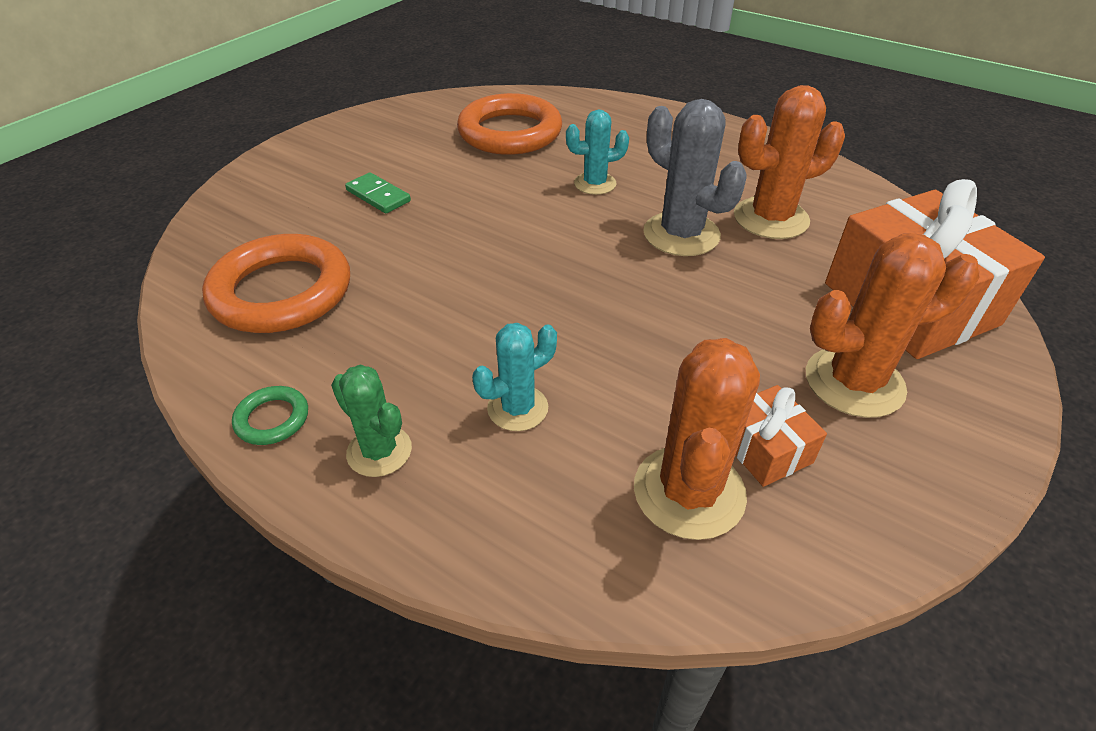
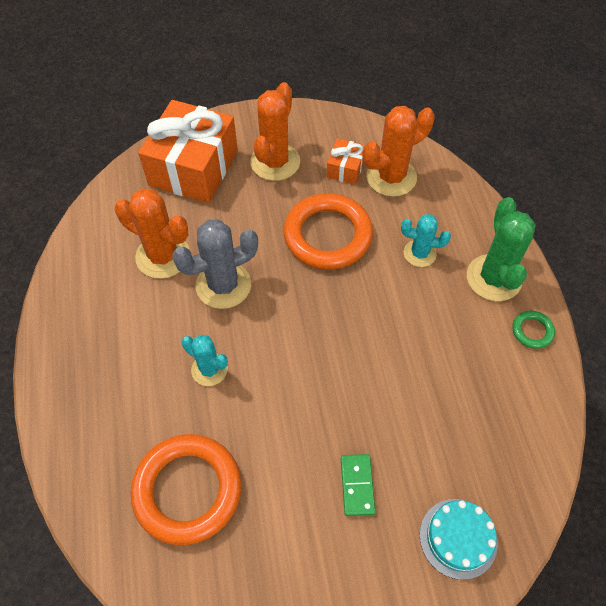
camera: 135 degrees left, 15 degrees up
orange ring [202,234,350,333] -> orange ring moved to [284,193,373,270]
green cactus [331,365,412,477] -> green cactus [467,197,536,301], size x1.64
grey cactus [643,99,747,256] -> grey cactus turned 60 degrees clockwise [172,219,258,309]
orange cactus [806,233,980,418] -> orange cactus turned 75 degrees clockwise [251,82,300,181]
none -> turquoise cake [420,499,498,580]

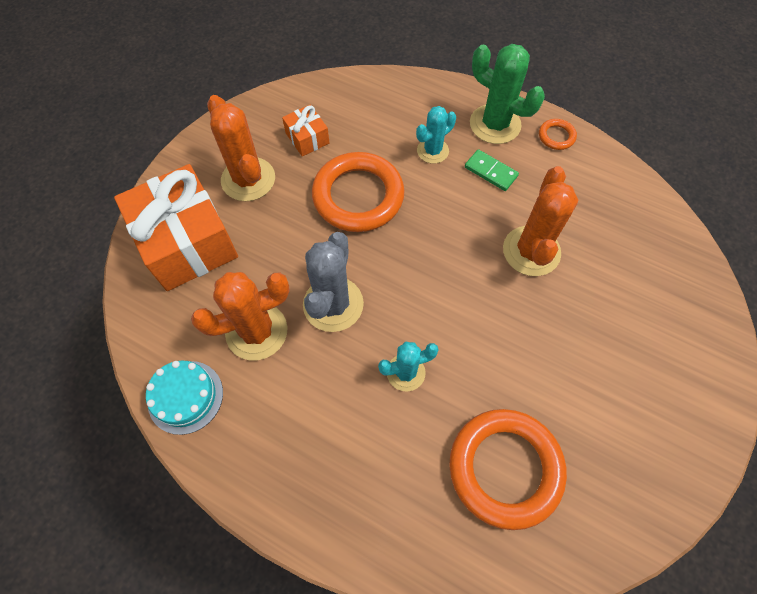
camera: 50 degrees left, 5 degrees up
green domino [341,454,375,516] -> green domino moved to [465,149,519,191]
orange cactus [363,106,435,197] -> orange cactus moved to [503,166,578,276]
turquoise cake [420,499,498,580] -> turquoise cake moved to [146,360,223,435]
green ring [513,311,555,349] -> orange ring [539,119,577,150]

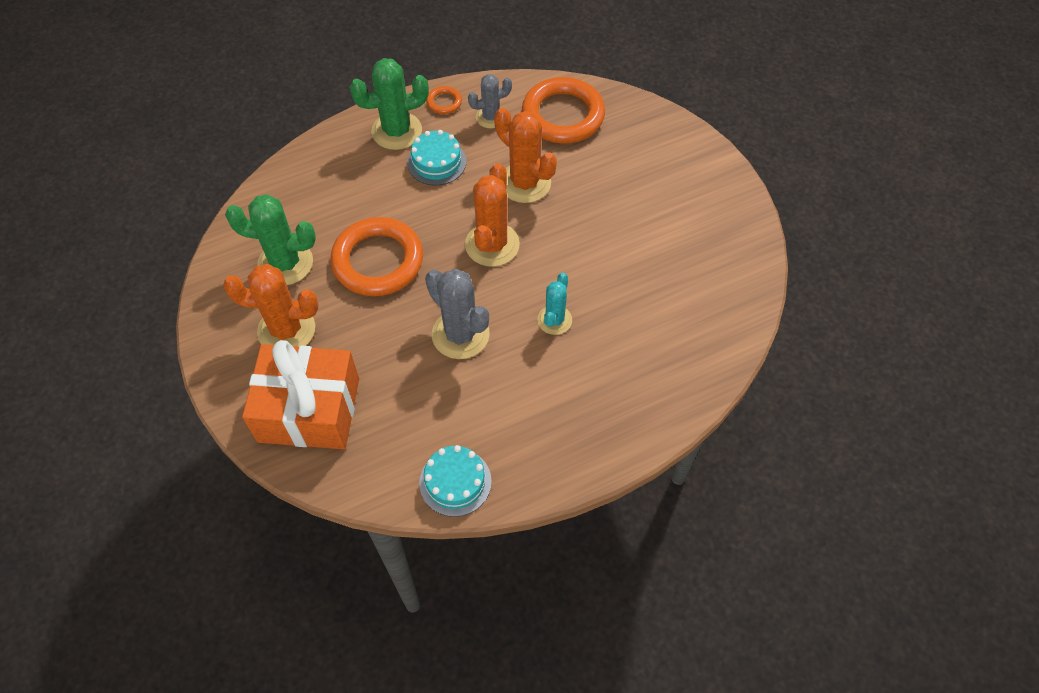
camera: 55 degrees left, 5 degrees down
orange cactus [191,272,290,360] -> orange cactus moved to [465,163,520,267]
orange gift [282,105,329,156] -> green cactus [225,194,316,285]
turquoise cactus [416,106,456,164] -> none
orange ring [449,409,567,530] -> orange ring moved to [522,77,605,144]
green domino [465,149,519,191] -> turquoise cake [407,130,466,185]
none -> grey cactus [468,74,512,128]

